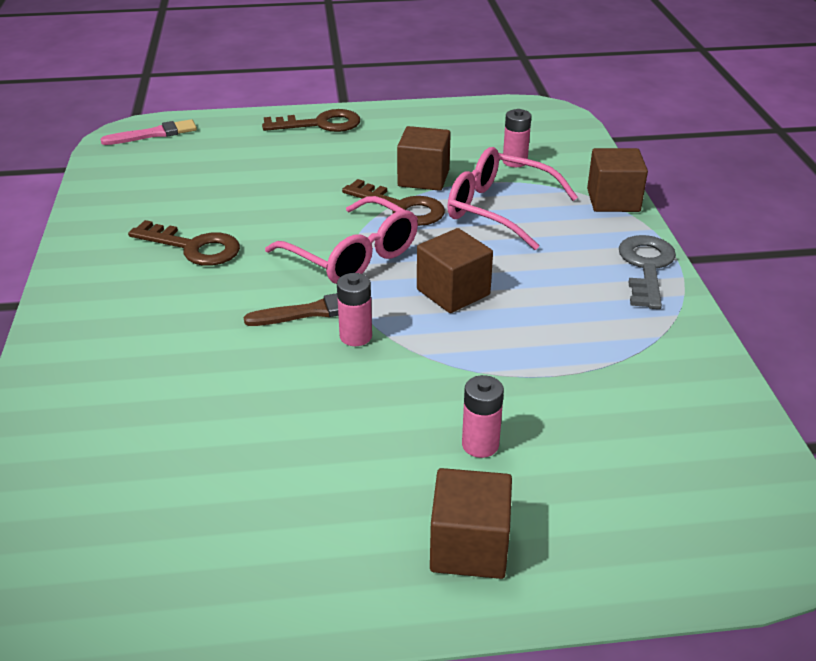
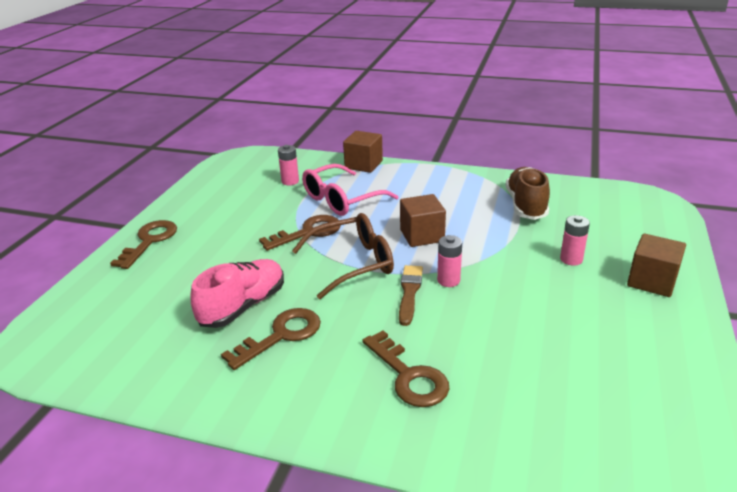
camera: 65 degrees left, 5 degrees down
pink brush [100,119,197,145] -> none
pink glasses [265,196,418,284] -> brown glasses [292,213,394,299]
brown cube [397,126,451,191] -> none
grey key [619,235,676,309] -> none
none -> pink shoe [190,259,284,328]
none -> brown key [362,331,449,407]
none -> brown shoe [506,167,550,220]

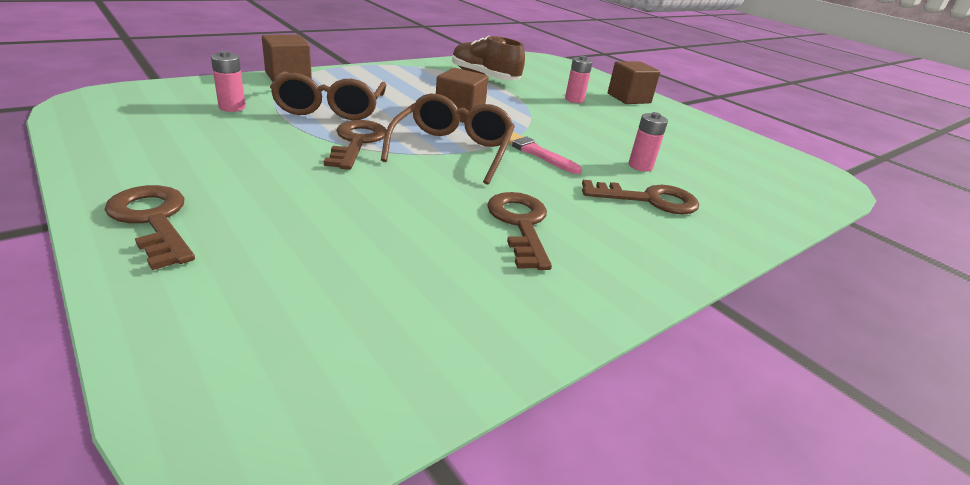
camera: 60 degrees left, 0 degrees up
pink shoe [190,259,284,328] -> none
pink glasses [302,164,399,216] -> brown glasses [270,71,386,120]
brown brush [399,265,423,326] -> pink brush [508,132,582,174]
pink battery [437,235,462,287] -> pink battery moved to [629,112,668,172]

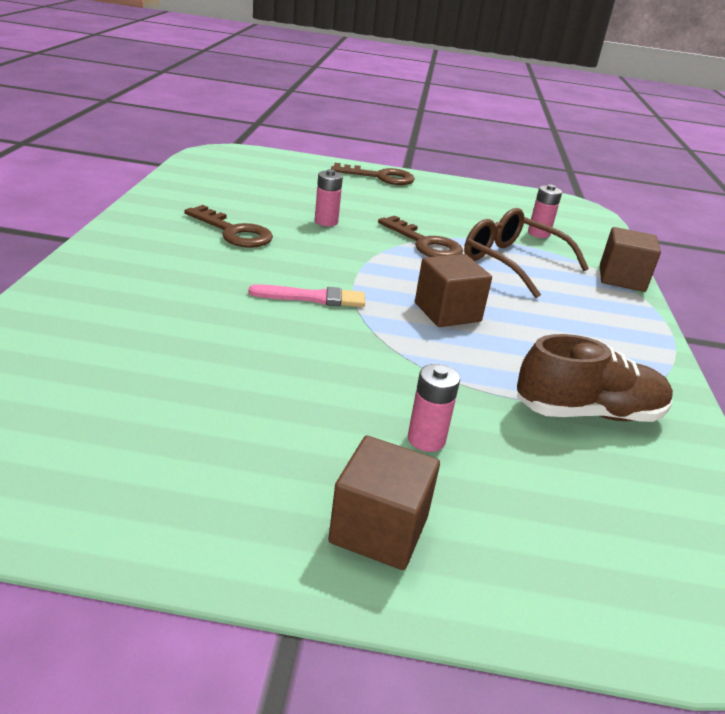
camera: 135 degrees right, 0 degrees up
brown glasses [381,94,515,185] -> none
brown key [582,180,699,214] -> none
pink battery [629,112,668,172] -> pink battery moved to [315,169,343,226]

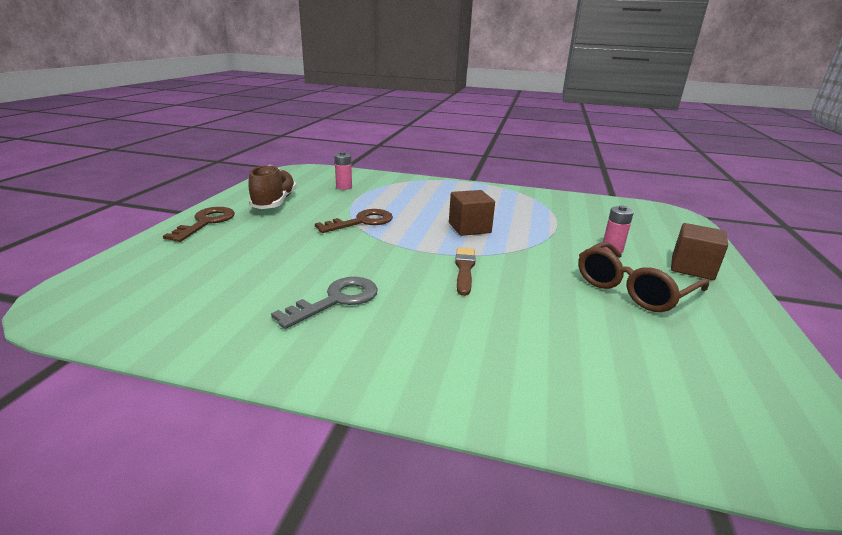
camera: 80 degrees left, 5 degrees down
brown key [184,205,273,248] -> grey key [271,277,378,329]
pink brush [248,284,365,307] -> brown brush [455,247,476,296]
pink battery [315,169,343,226] -> none
brown glasses [464,208,589,298] -> brown glasses moved to [578,242,709,312]
brown shoe [517,334,673,422] -> brown shoe moved to [249,165,297,209]
brown cube [600,227,661,292] -> none

